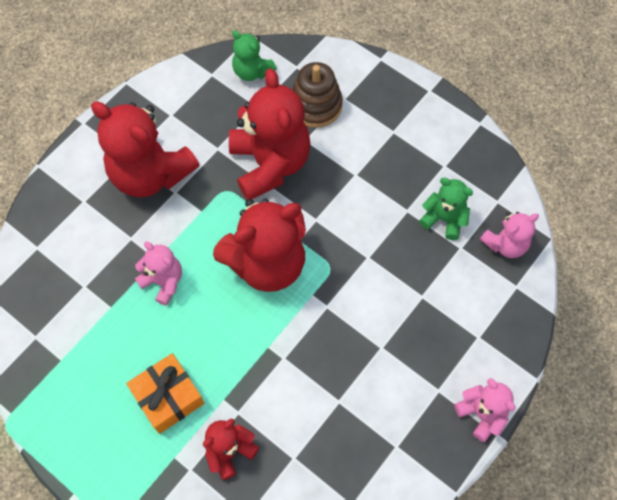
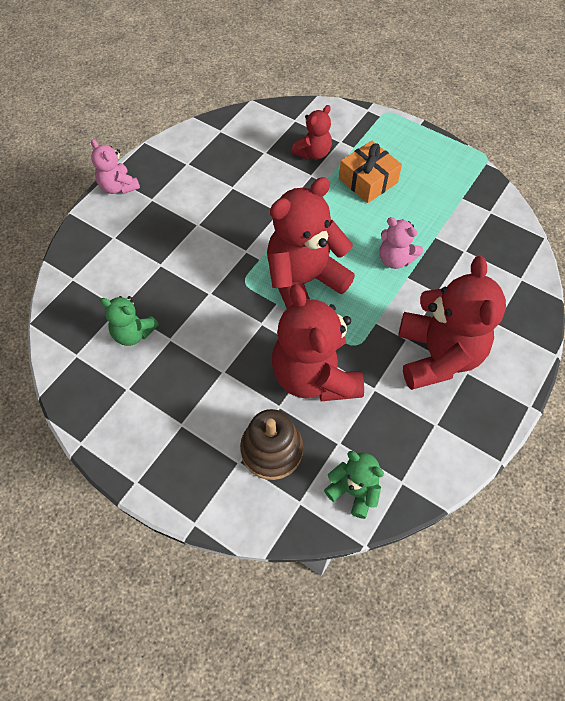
camera: 175 degrees right, 5 degrees down
red teddy bear [91,101,200,198] -> red teddy bear turned 60 degrees clockwise [398,256,506,390]
pink teddy bear [480,212,539,258] -> none

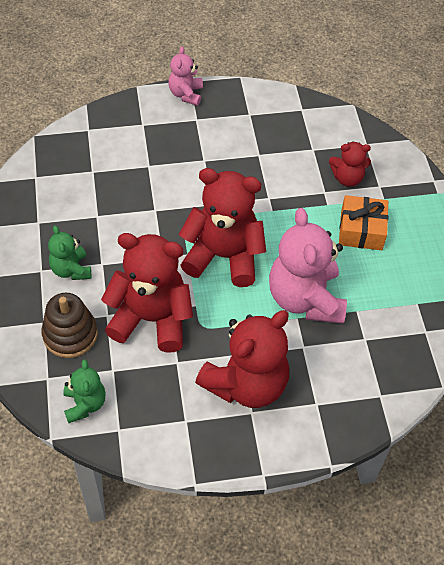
camera: 45 degrees right, 5 degrees down
green teddy bear [100,296,159,346] -> green teddy bear moved to [48,225,91,280]
red teddy bear [272,284,364,401] -> red teddy bear turned 75 degrees clockwise [101,233,193,353]
pink teddy bear [380,217,423,269] -> pink teddy bear [269,208,347,324], size x1.93

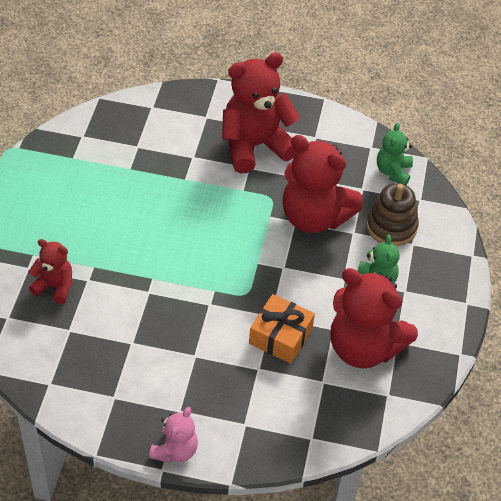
camera: 160 degrees left, 5 degrees down
red teddy bear [179,168,266,287] -> red teddy bear moved to [330,268,418,368]
pink teddy bear [269,208,347,324] -> none
orange gift [339,195,388,250] -> orange gift moved to [249,294,315,364]

